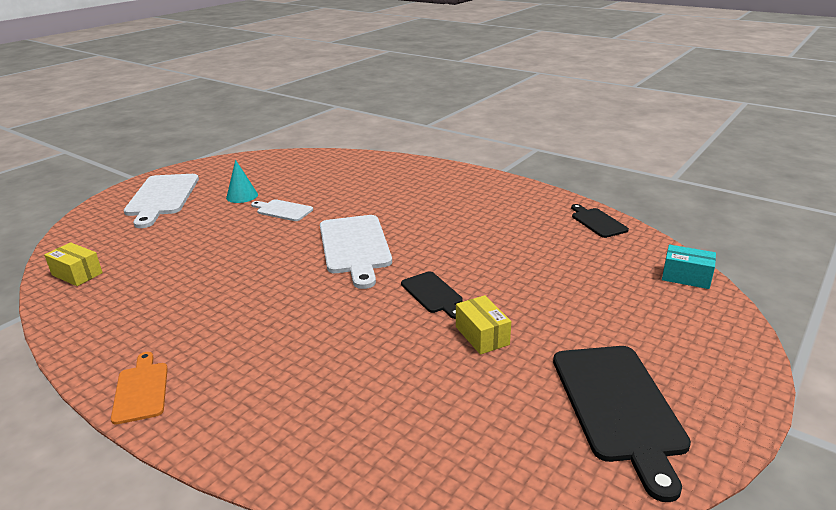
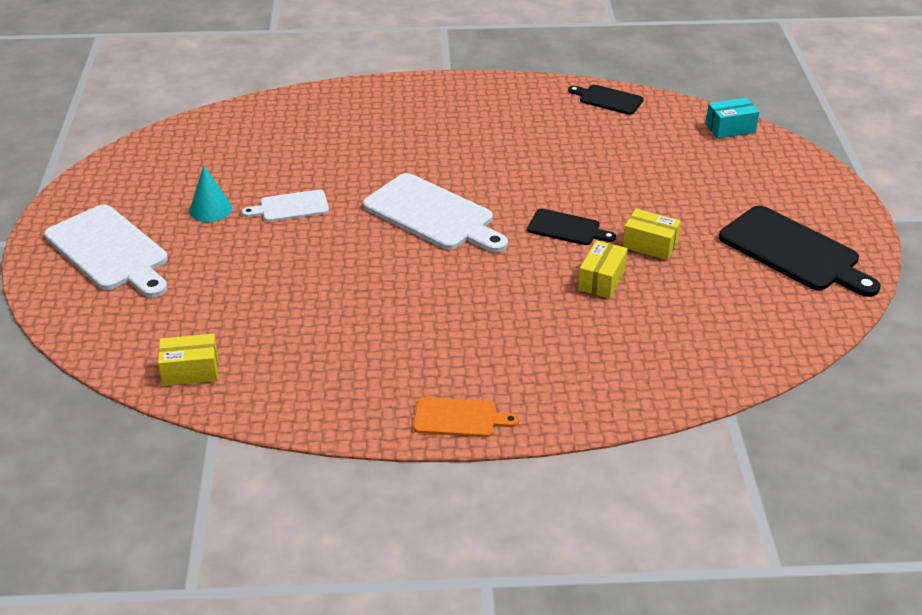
camera: 40 degrees left, 10 degrees up
orange cutting board [111,352,168,425] -> orange cutting board turned 150 degrees clockwise [413,397,519,437]
none -> yellow box [578,240,628,299]

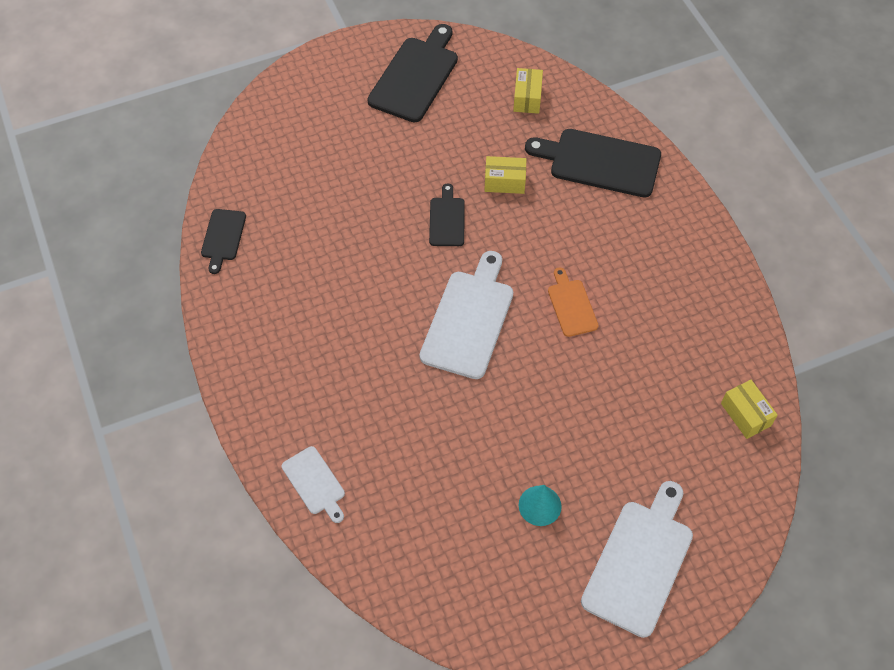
camera: 110 degrees left, 20 degrees up
white cutting board [242,190,329,222] -> white cutting board moved to [282,446,345,523]
orange cutting board [413,397,519,437] -> orange cutting board moved to [548,267,599,337]
yellow box [623,209,681,260] -> yellow box moved to [513,68,543,114]
turquoise box [706,98,759,139] -> none
none -> black cutting board [525,129,661,197]

